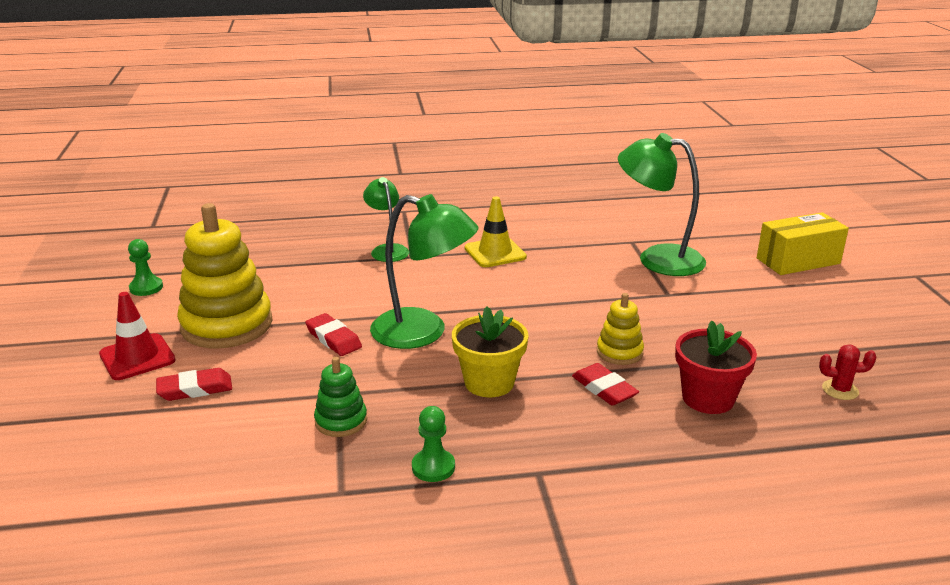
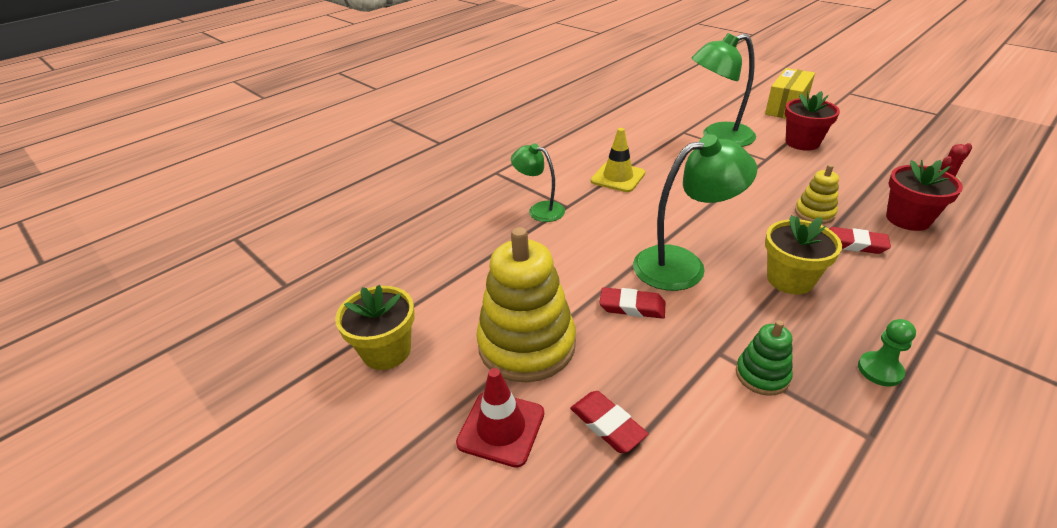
camera: 35 degrees left, 10 degrees up
green pawn [128,239,163,296] -> yellow flower pot [335,285,415,370]
red eraser [156,368,232,401] -> red eraser turned 75 degrees counterclockwise [570,391,648,453]
none -> red flower pot [785,91,840,151]

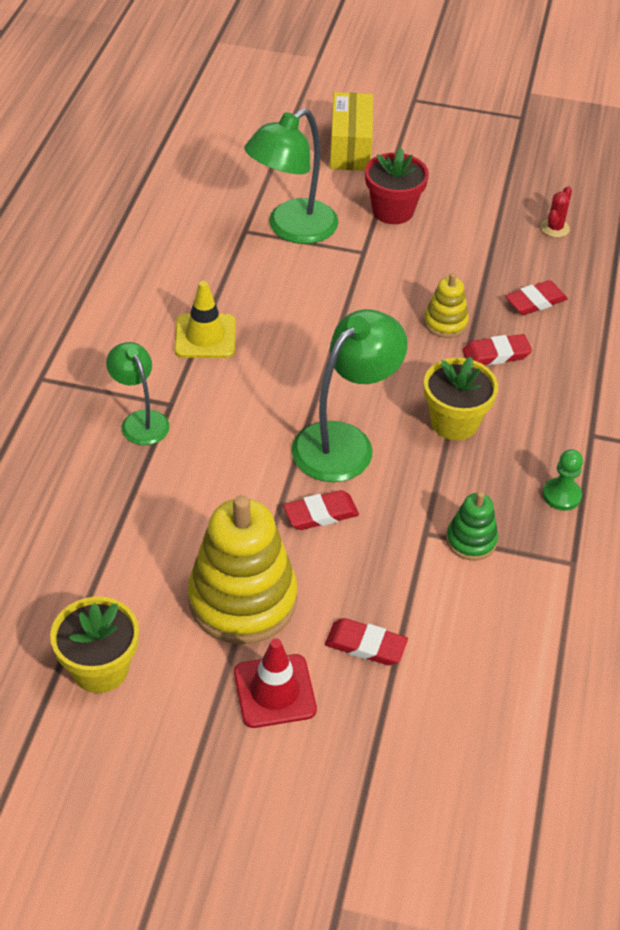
camera: 35 degrees left, 10 degrees up
green lamp [511,143,565,222] -> green lamp turned 60 degrees clockwise [106,342,170,445]
red flower pot [886,160,963,231] -> red eraser [505,280,568,315]

